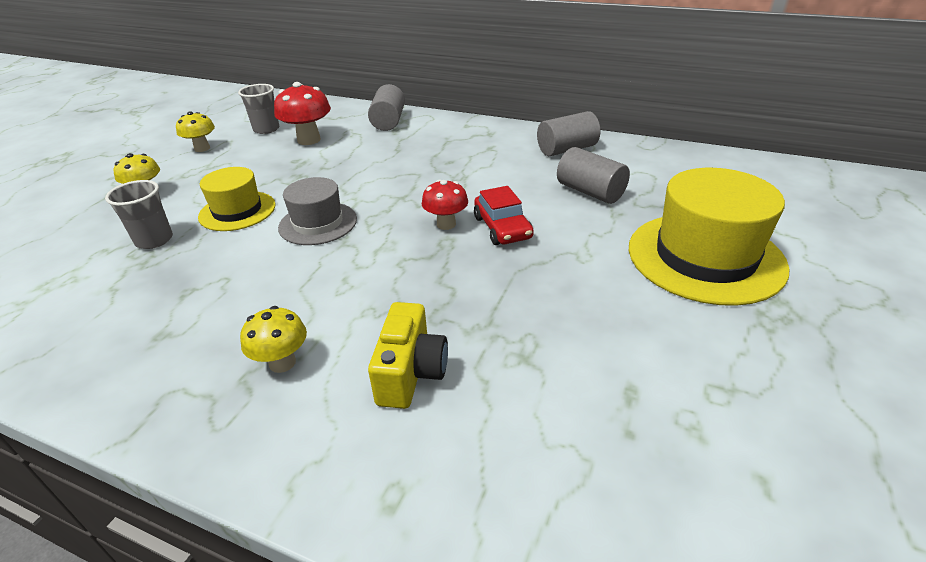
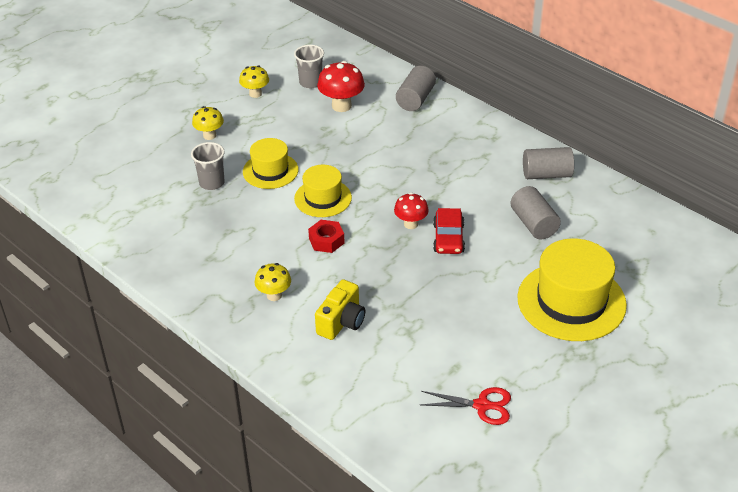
camera: 20 degrees right, 5 degrees up
grey hat [278,177,357,245] -> yellow hat [294,165,352,217]
none -> red nut [308,220,345,253]
none -> red scissors [421,387,511,425]

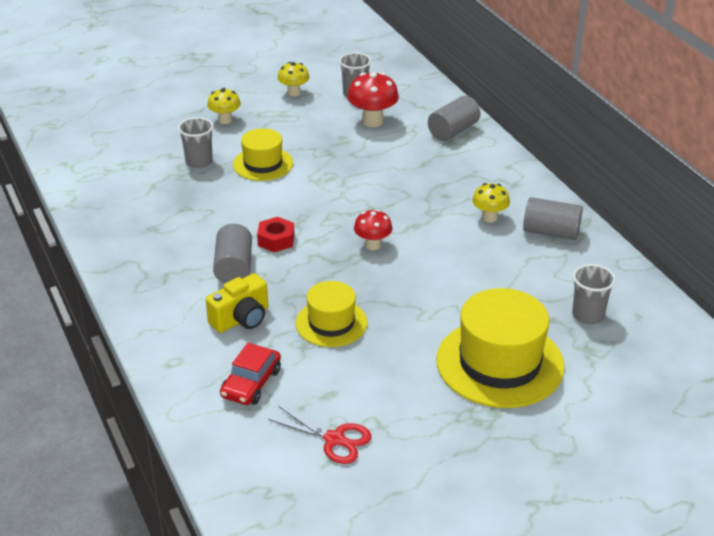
camera: 20 degrees right, 5 degrees down
yellow mushroom [254,263,291,301] -> yellow mushroom moved to [472,183,510,223]
yellow hat [294,165,352,217] -> yellow hat moved to [296,281,367,347]
red car [433,208,465,254] -> red car moved to [220,343,281,405]
grey cylinder [510,186,561,240] -> grey cylinder moved to [213,224,252,283]
none -> grey cup [572,264,616,324]

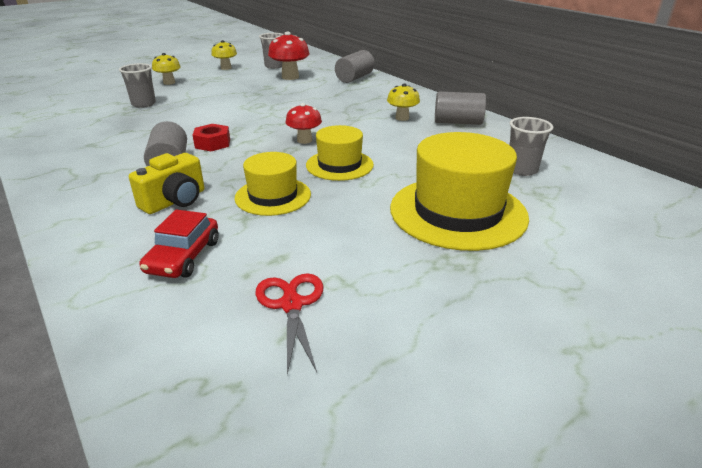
camera: 10 degrees left, 5 degrees down
yellow hat [233,128,293,181] -> yellow hat moved to [306,125,374,181]
red scissors [268,406,371,464] -> red scissors turned 120 degrees counterclockwise [255,273,324,375]

